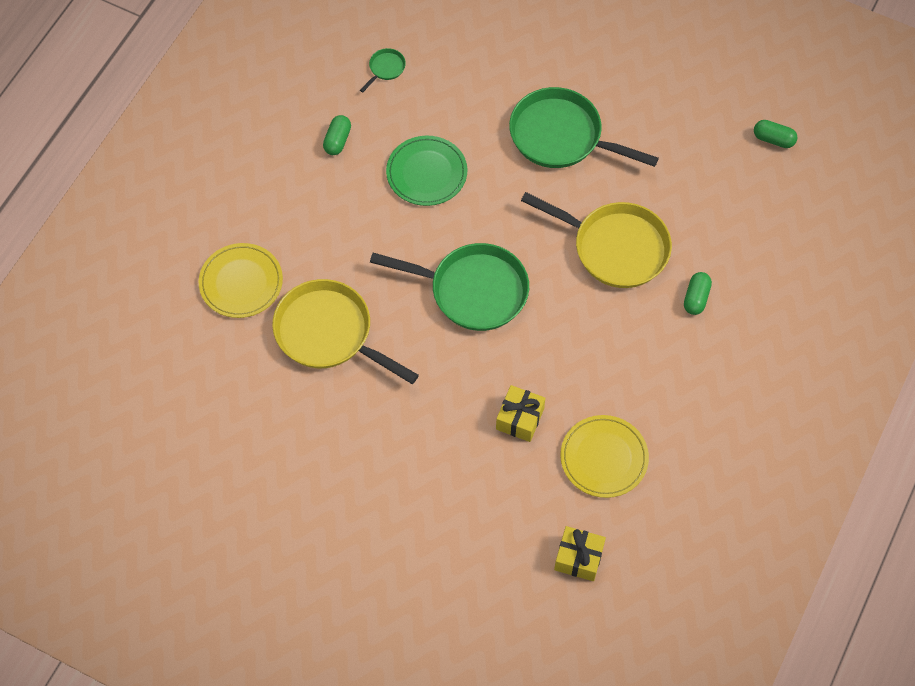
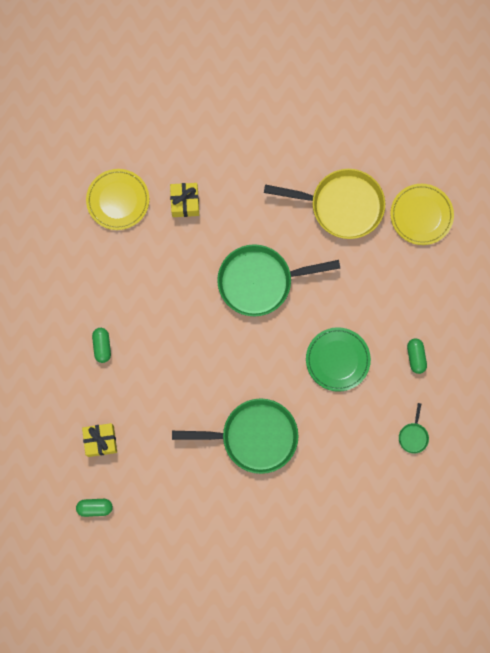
camera: 155 degrees right, 15 degrees up
yellow pan [521,192,672,288] -> none
yellow gift [554,526,606,581] -> yellow gift moved to [82,423,117,457]

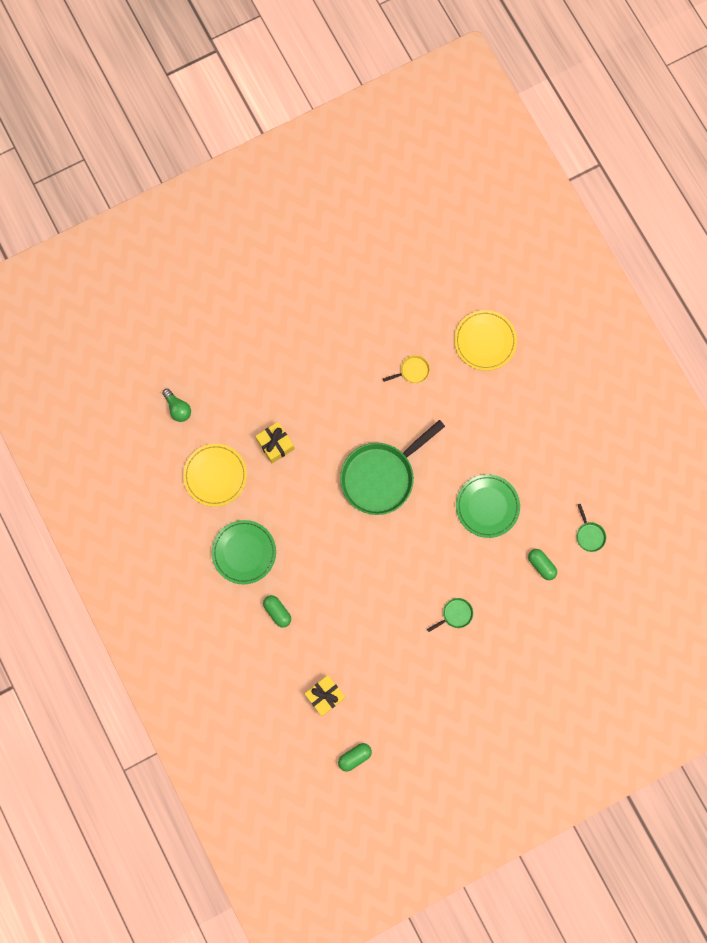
camera: 30 degrees left, 0 degrees up
green pan [172,398,298,474] -> green pan [427,598,473,632], size x0.40
yellow pan [264,169,385,239] -> yellow pan [383,355,430,383], size x0.40
green capsule [407,338,427,374] -> green capsule moved to [528,549,557,580]
none -> green light bulb [162,389,191,422]
none -> green plate [212,520,276,584]

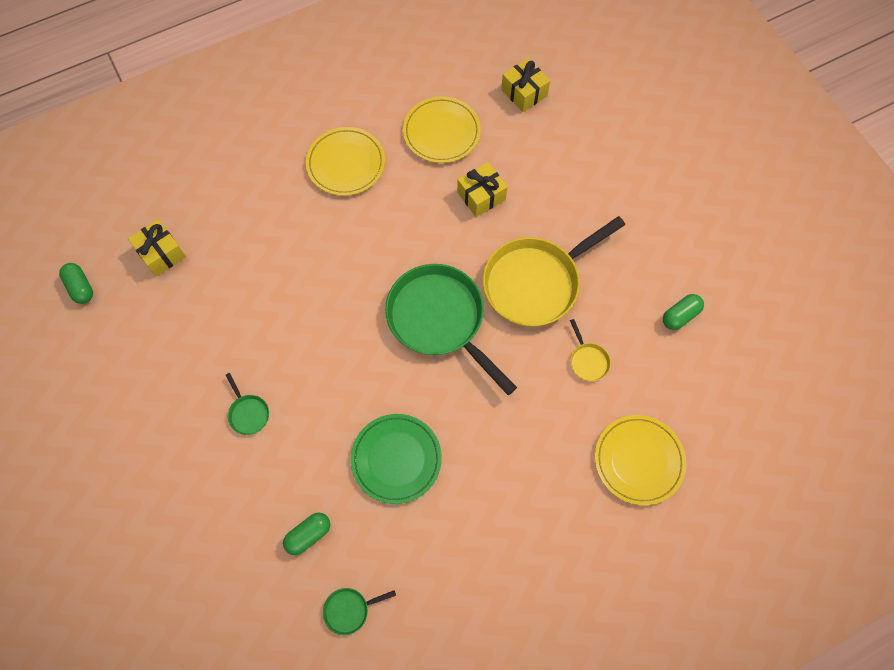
camera: 90 degrees right, 10 degrees down
green light bulb [162,389,191,422] -> yellow gift [501,58,550,112]
green plate [212,520,276,584] -> yellow plate [306,127,385,196]
green capsule [263,595,291,628] -> green capsule moved to [663,294,704,330]
none -> yellow pan [483,216,625,327]

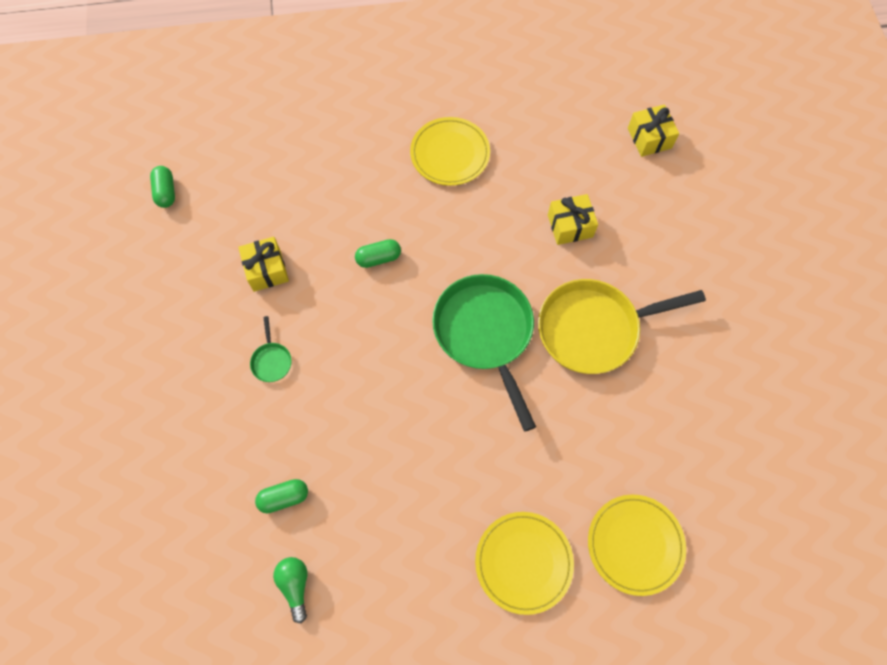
camera: 20 degrees right, 0 degrees up
yellow gift [128,219,186,277] -> yellow gift moved to [238,237,289,292]
green pan [323,588,396,635] -> green light bulb [273,557,307,623]
green plate [350,414,442,504] -> none
yellow plate [403,96,481,163] -> yellow plate moved to [475,512,574,615]
yellow pan [570,319,611,381] -> none
green capsule [663,294,704,330] -> green capsule moved to [355,239,401,268]

